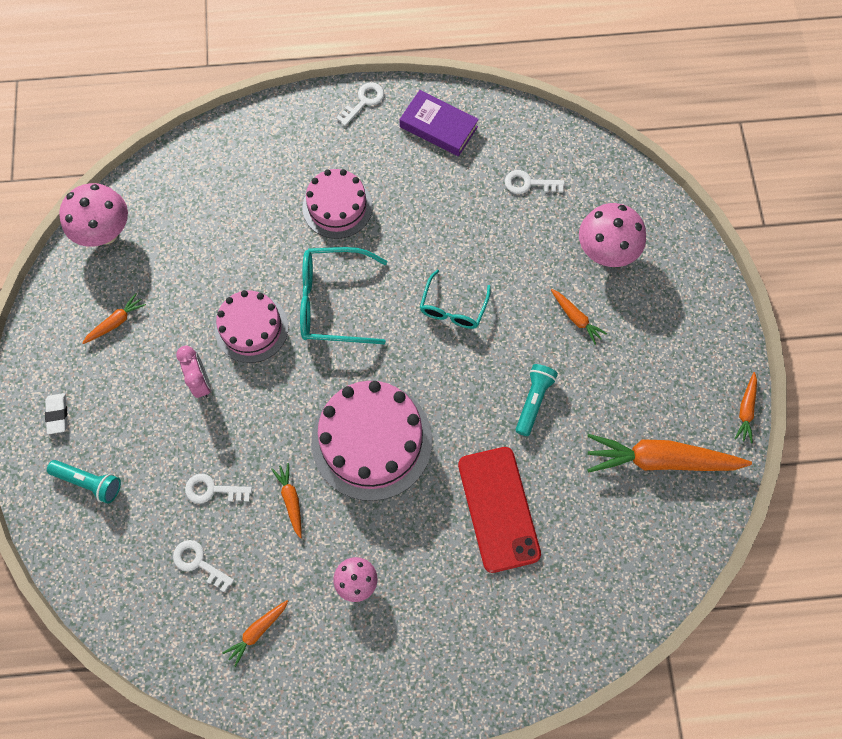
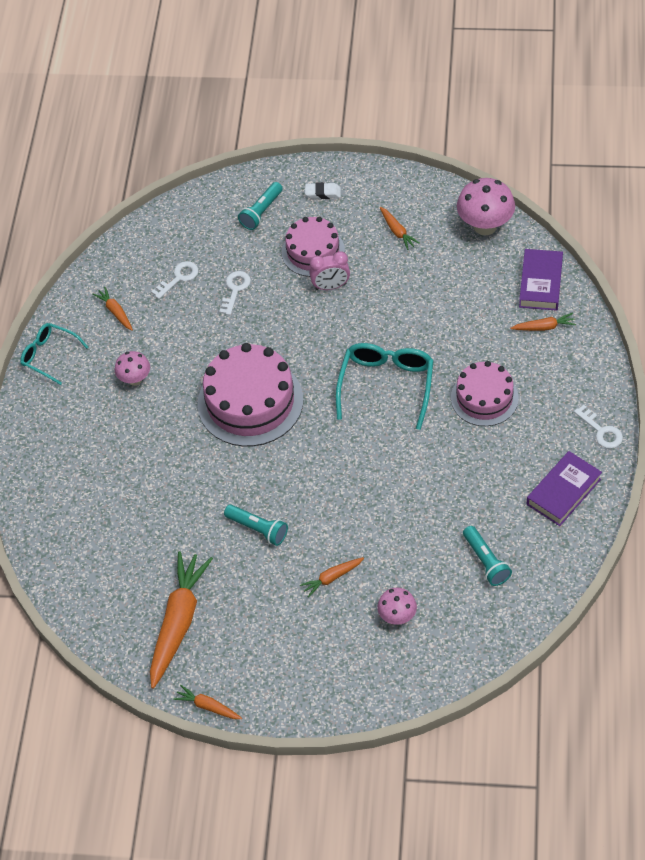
camera: 105 degrees right, 15 degrees down
pink cake [215,290,288,363] -> pink cake moved to [282,217,345,277]
orange carrot [271,463,302,538] -> orange carrot moved to [511,313,576,331]
turquoise glasses [420,269,491,329] -> turquoise glasses moved to [20,323,88,385]
red phone [458,447,541,573] -> none
white key [505,170,565,194] -> turquoise flashlight [463,526,512,586]
pink mushroom [579,203,646,267] -> pink mushroom [377,587,417,625], size x0.59
none -> purple book [519,249,563,311]

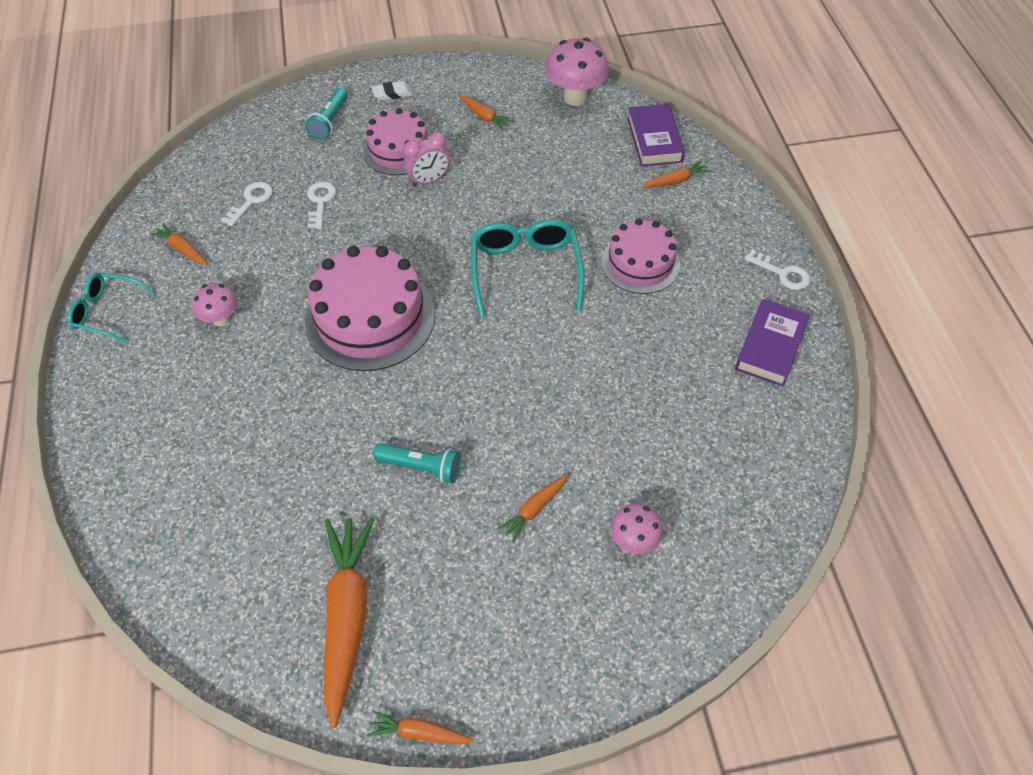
camera: 20 degrees left, 0 degrees up
turquoise flashlight [463,526,512,586] -> none

